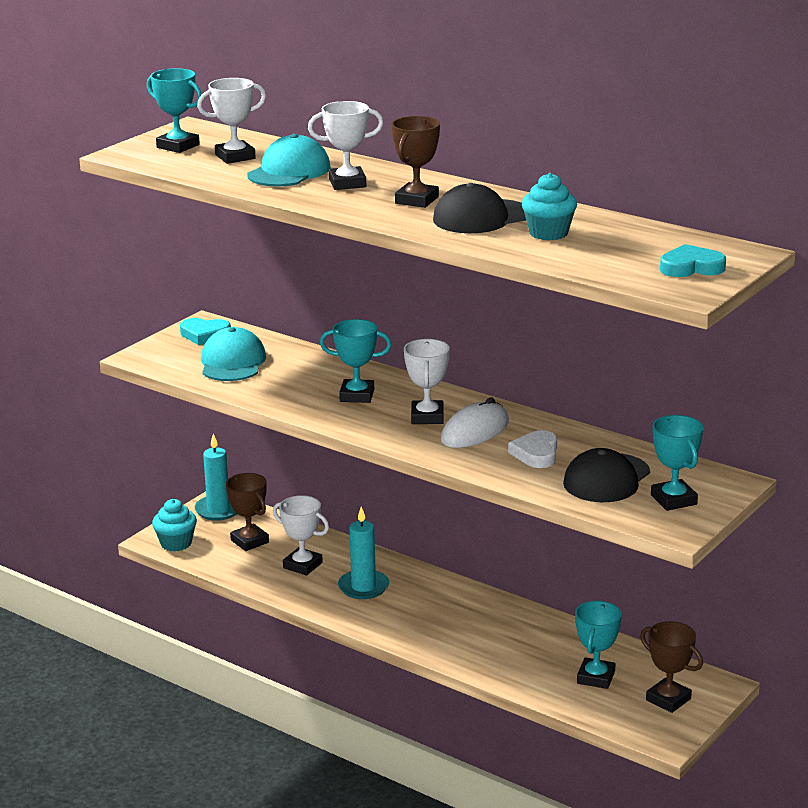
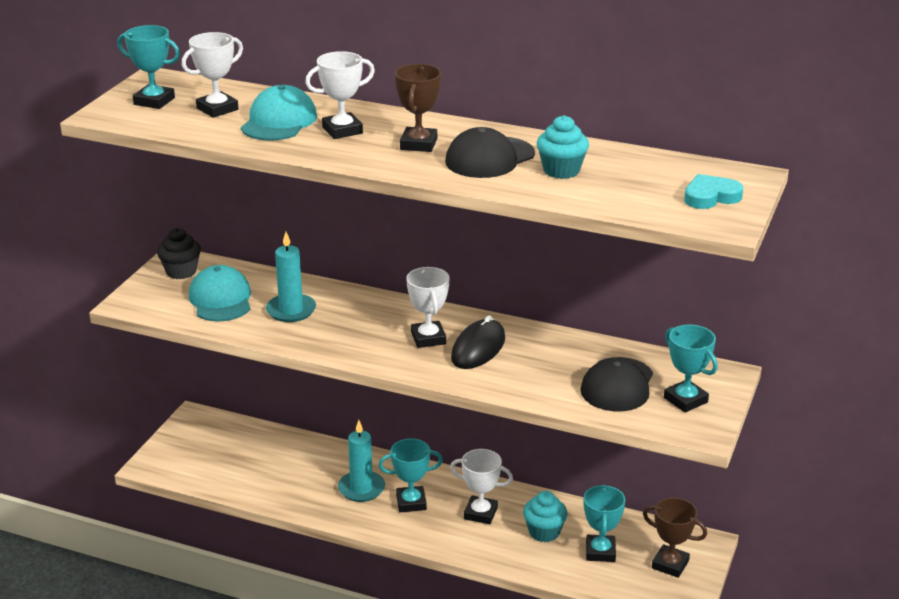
camera: 15 degrees left, 5 degrees up
turquoise cupcake [152,499,197,552] -> turquoise cupcake moved to [523,491,567,542]
turquoise heart [180,318,231,345] -> black cupcake [157,228,201,279]
turquoise candle [195,433,237,521] -> turquoise candle moved to [266,232,316,322]
brown trophy [226,473,269,551] -> none
white trophy [273,495,329,576] -> white trophy moved to [450,449,513,524]
turquoise trophy [320,319,392,403] -> turquoise trophy moved to [378,438,443,512]
white mouse [441,397,509,448] -> black mouse [451,315,505,369]
white heart [508,430,557,468] -> none

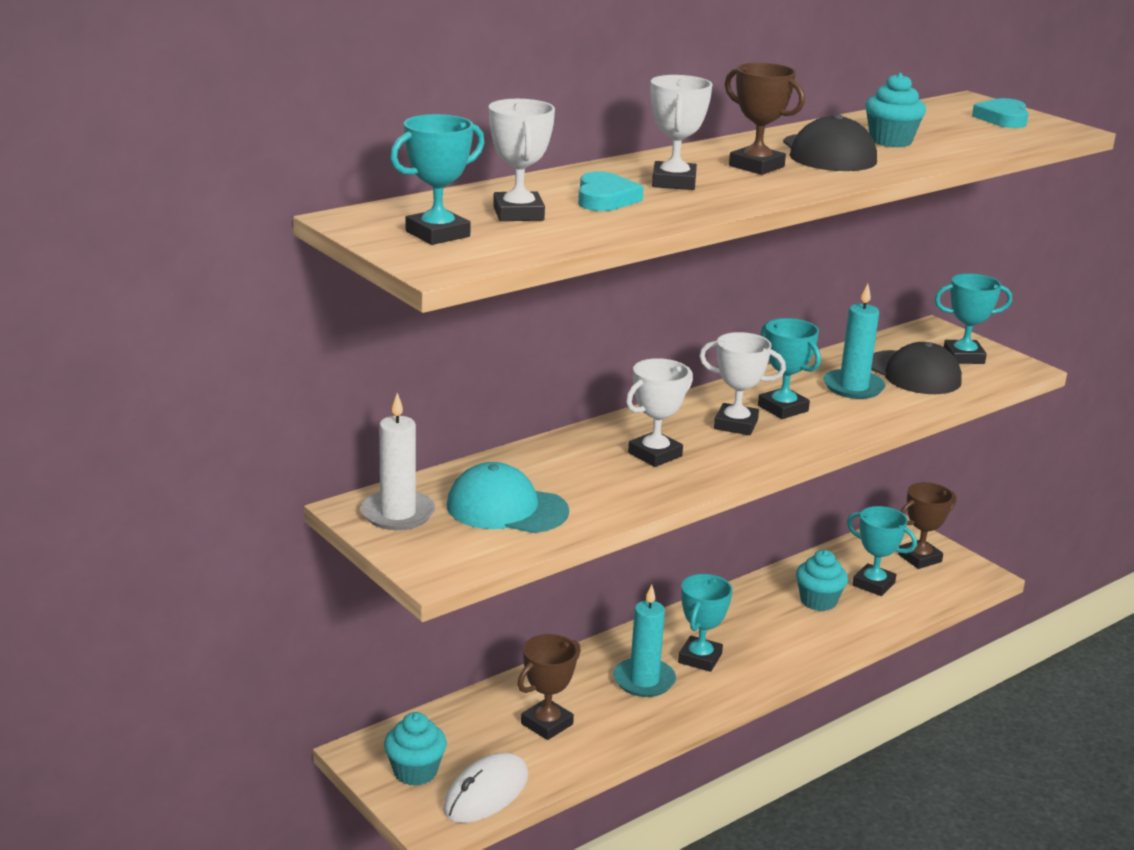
camera: 60 degrees left, 5 degrees down
black cupcake [157,228,201,279] -> white candle [361,393,435,530]
turquoise cap [241,85,317,141] -> turquoise heart [578,171,644,211]
turquoise candle [266,232,316,322] -> turquoise candle moved to [823,284,886,399]
white trophy [450,449,513,524] -> white trophy moved to [626,358,693,467]
black mouse [451,315,505,369] -> turquoise trophy [758,318,821,419]
none -> turquoise cupcake [384,712,447,786]
none -> white mouse [443,753,528,823]
none -> brown trophy [518,634,581,740]

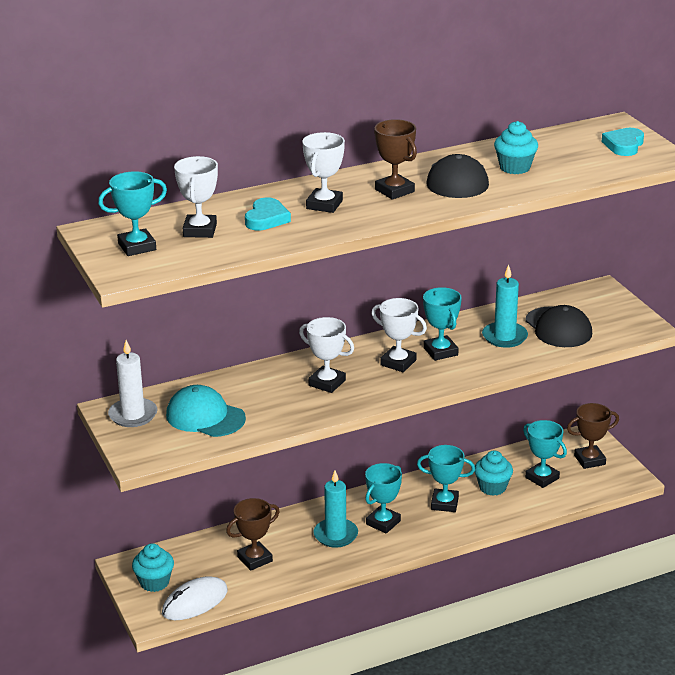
camera: 15 degrees right, 5 degrees up
white trophy [626,358,693,467] -> white trophy turned 60 degrees clockwise [299,317,354,393]
turquoise trophy [935,273,1012,364] -> turquoise trophy moved to [417,445,475,512]

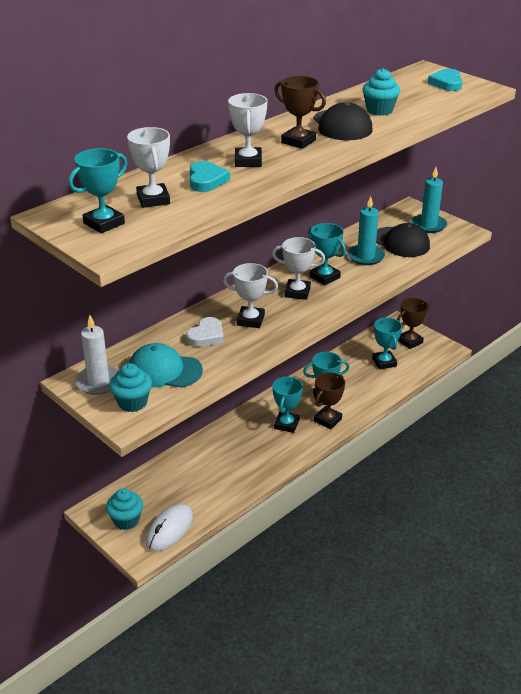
camera: 20 degrees left, 5 degrees up
brown trophy [226,498,280,571] -> brown trophy moved to [314,372,345,429]
turquoise candle [314,471,358,548] -> turquoise candle moved to [411,167,447,233]
turquoise cupcake [475,450,513,496] -> turquoise cupcake moved to [109,363,152,412]
turquoise trophy [523,420,567,488] -> turquoise trophy turned 45 degrees clockwise [372,317,402,370]
none -> white heart [186,317,224,347]

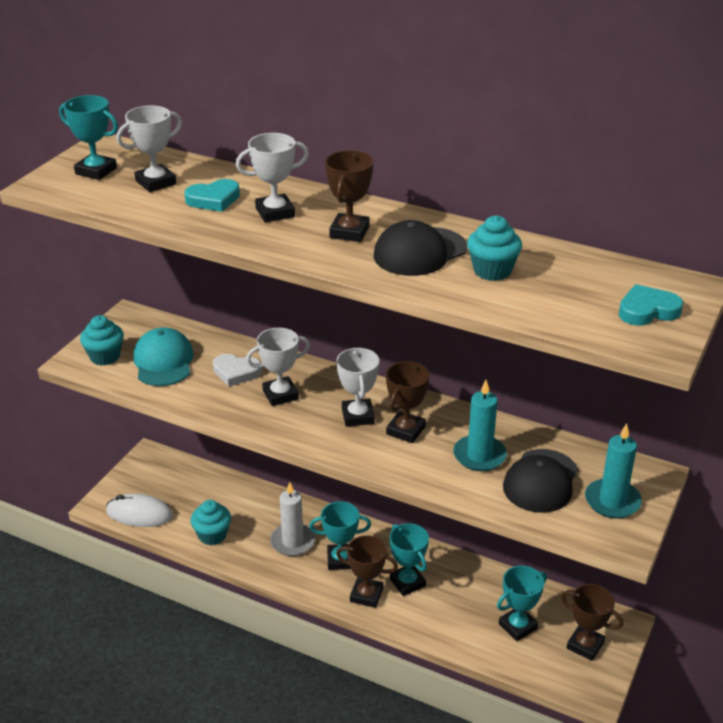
camera: 70 degrees right, 0 degrees up
white candle [75,315,118,395] -> white candle moved to [270,482,315,556]
turquoise cupcake [106,488,143,530] -> turquoise cupcake moved to [190,500,231,545]
white trophy [223,263,278,328] -> white trophy turned 75 degrees clockwise [246,328,310,406]
turquoise trophy [308,223,346,285] -> brown trophy [386,361,430,443]

